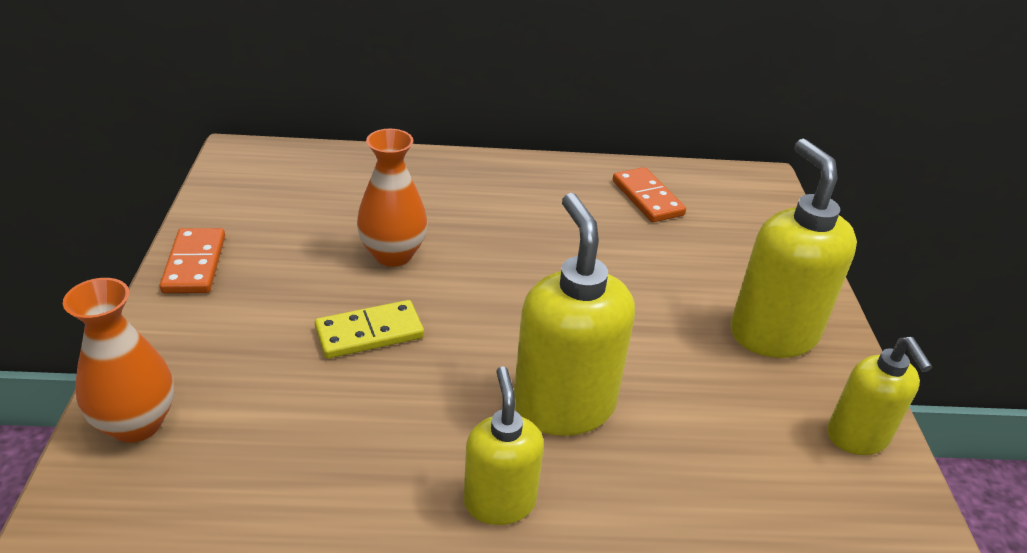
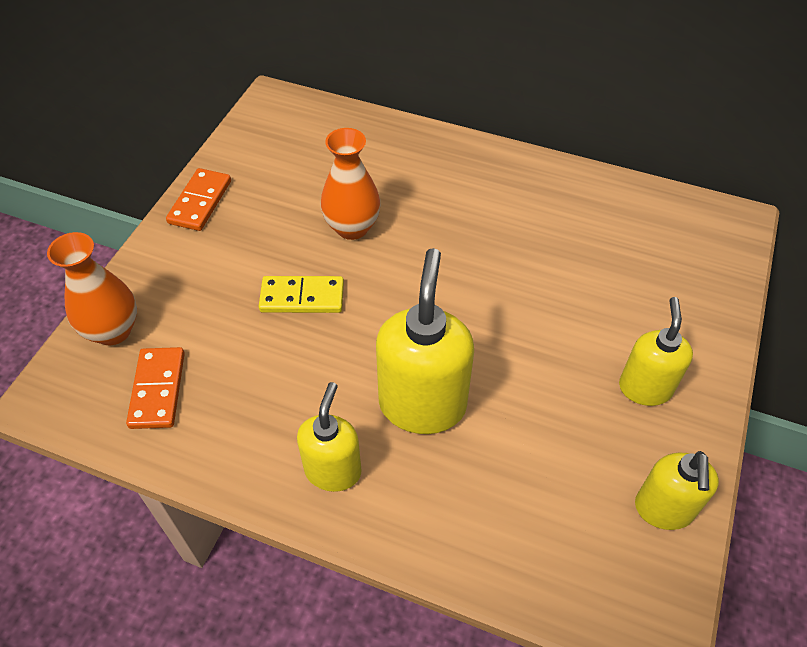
camera: 25 degrees right, 15 degrees up
orange domino [613,167,686,222] -> orange domino moved to [126,347,185,429]
yellow soap dispenser [731,139,857,358] -> yellow soap dispenser [619,297,693,406], size x0.62

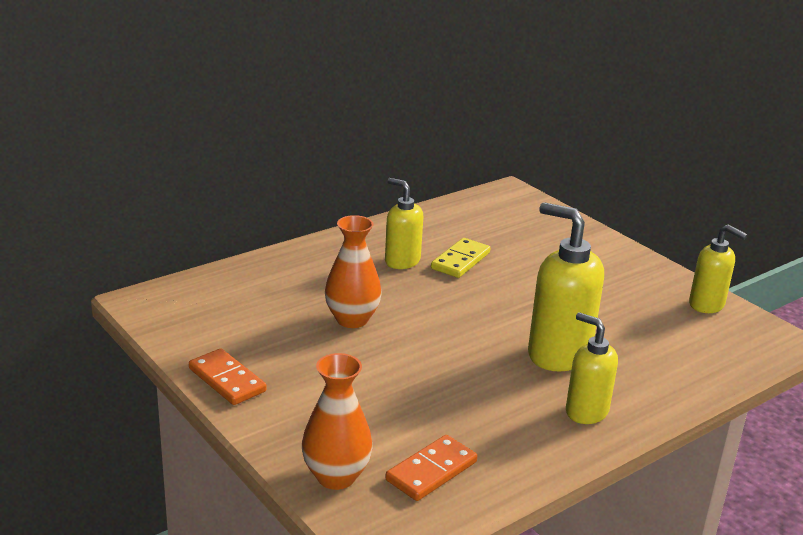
camera: 60 degrees left, 25 degrees down
orange domino [126,347,185,429] -> orange domino turned 75 degrees counterclockwise [385,435,477,501]
yellow domino [259,276,344,313] -> yellow domino moved to [431,238,490,278]
yellow soap dispenser [619,297,693,406] -> yellow soap dispenser moved to [385,178,423,269]

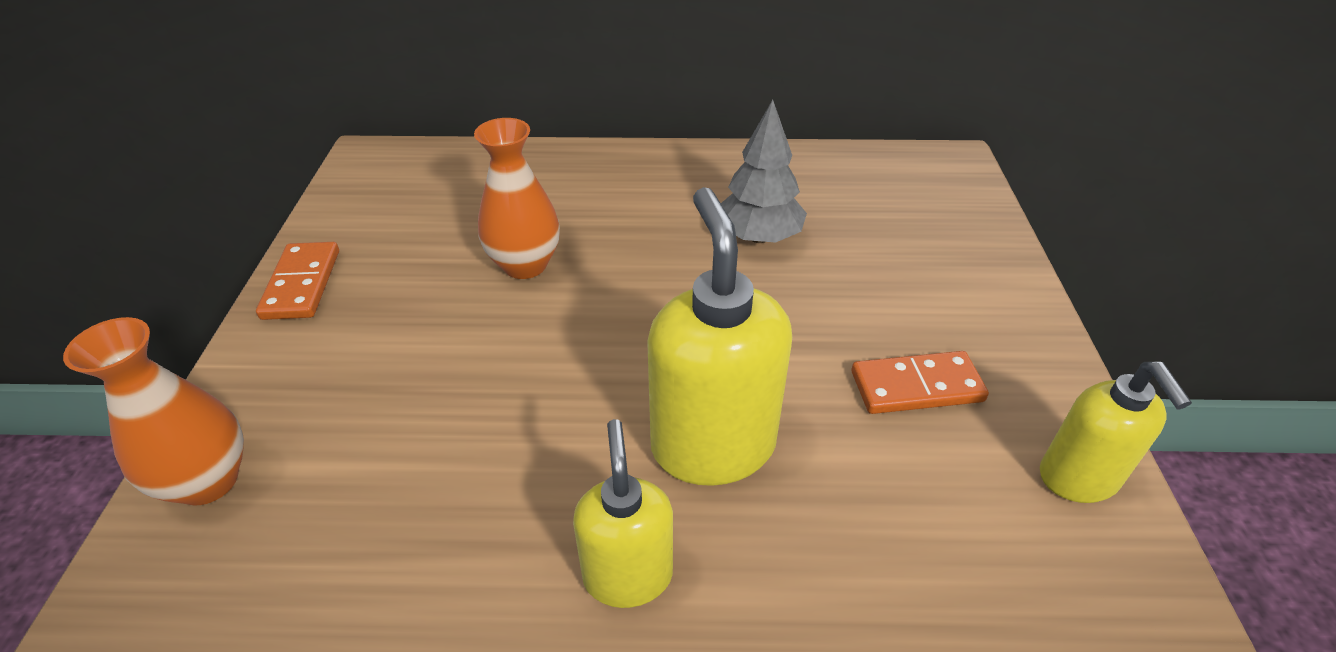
camera: 40 degrees right, 15 degrees up
yellow soap dispenser [385,178,423,269] -> none
orange domino [385,435,477,501] -> orange domino moved to [851,351,989,414]
yellow domino [431,238,490,278] -> grey tree [721,100,807,243]

